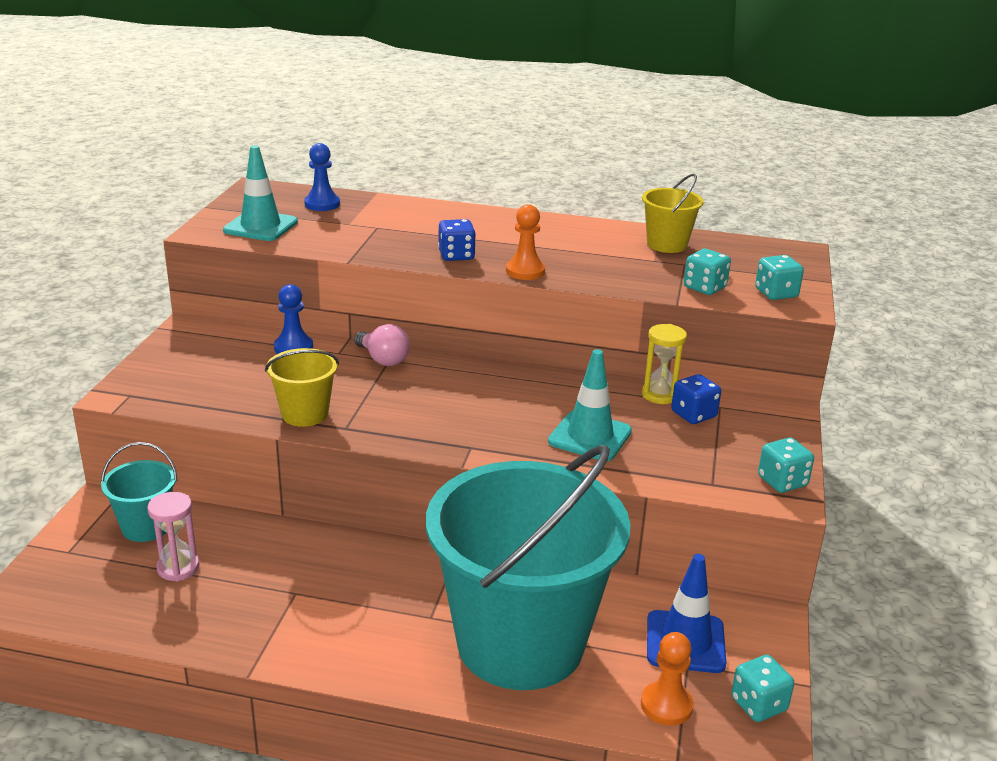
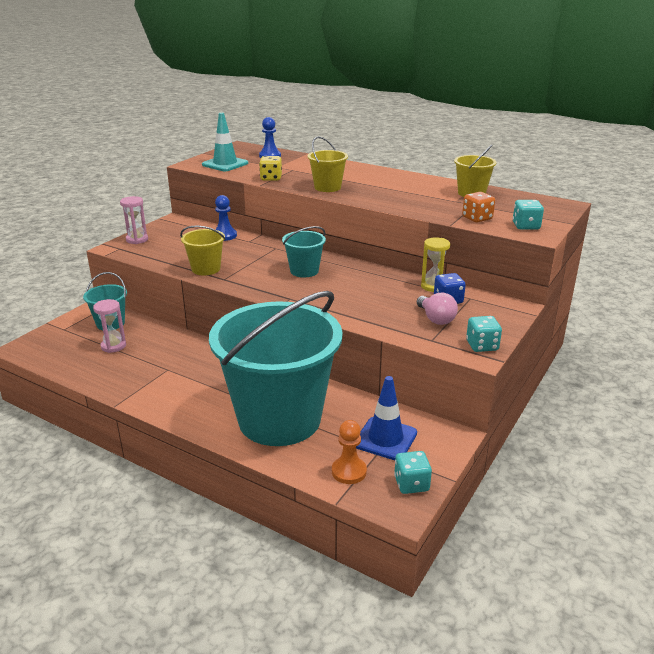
camera: 20 degrees right, 0 degrees up
pink light bulb [354,324,410,366] -> pink light bulb moved to [417,292,458,325]
blue dice [438,219,476,261] -> yellow bucket [308,136,348,192]
orange pawn [506,204,545,280] -> none
turquoise traffic cone [548,349,632,461] -> none
turquoise dice [684,249,731,295] -> orange dice [462,192,495,222]
none -> pink hourglass [120,196,148,244]
none -> yellow dice [259,156,282,181]
none -> turquoise bucket [282,226,326,277]

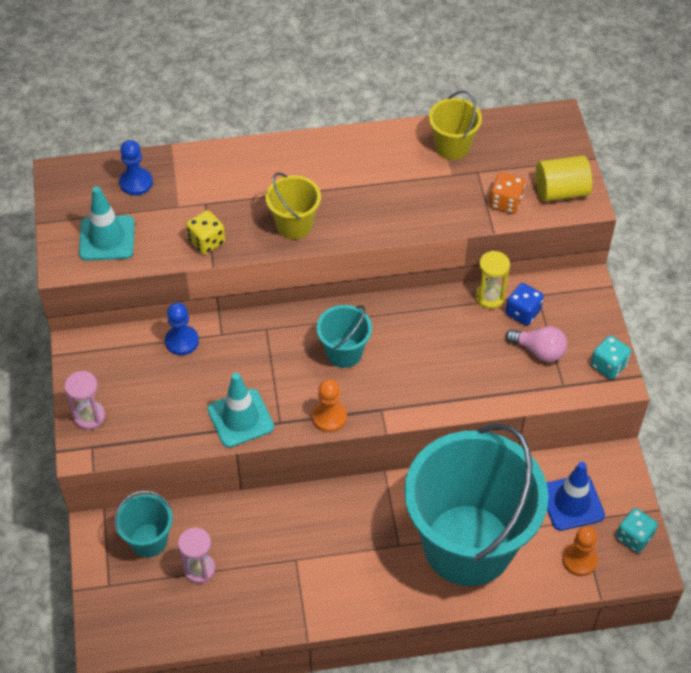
camera: 40 degrees left, 25 degrees up
yellow bucket [180,226,225,275] -> turquoise traffic cone [207,373,274,448]
turquoise dice [513,200,544,230] -> yellow cylinder [536,155,592,202]
none -> orange pawn [312,379,347,432]

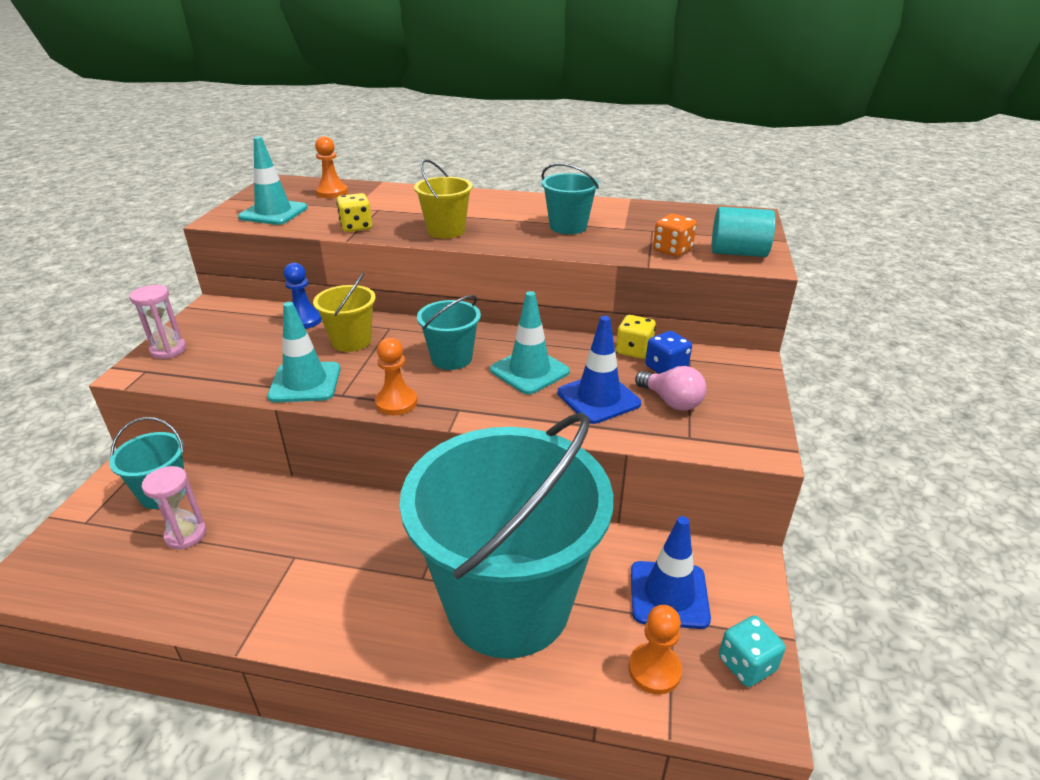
camera: 20 degrees right, 20 degrees down
blue pawn [119,140,153,196] -> orange pawn [315,136,348,198]
yellow bucket [429,91,482,160] -> yellow bucket moved to [313,273,376,352]
yellow hourglass [475,251,510,309] -> yellow dice [616,315,656,359]
yellow cylinder [536,155,592,202] -> turquoise cylinder [712,207,776,257]
turquoise dice [591,335,631,379] -> none
none -> turquoise traffic cone [490,291,570,394]
none -> turquoise bucket [541,163,599,234]
none -> blue traffic cone [558,316,641,424]

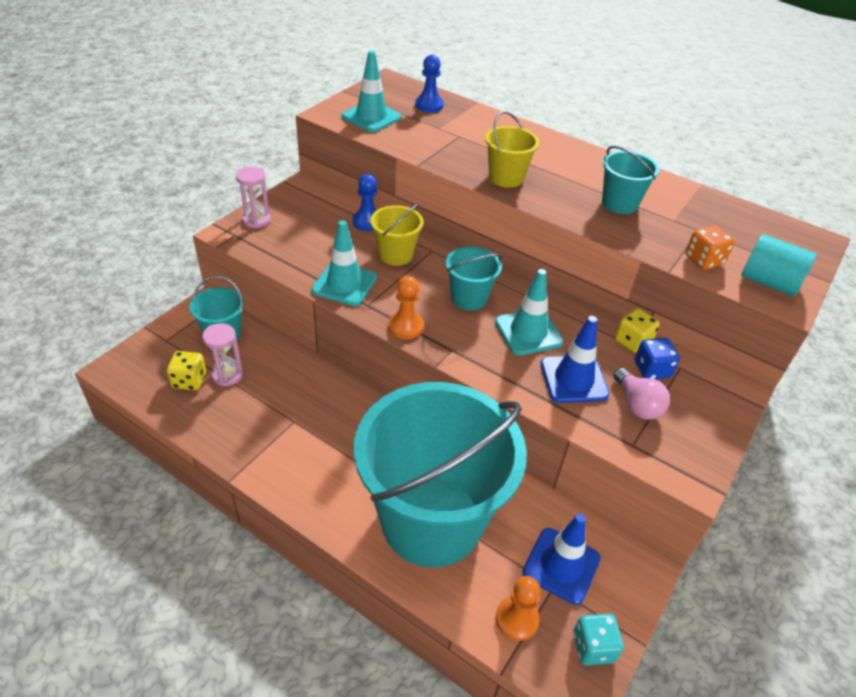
camera: 20 degrees right, 10 degrees up
orange pawn [315,136,348,198] -> blue pawn [415,55,444,112]
yellow dice [336,193,372,232] -> yellow dice moved to [167,351,206,390]

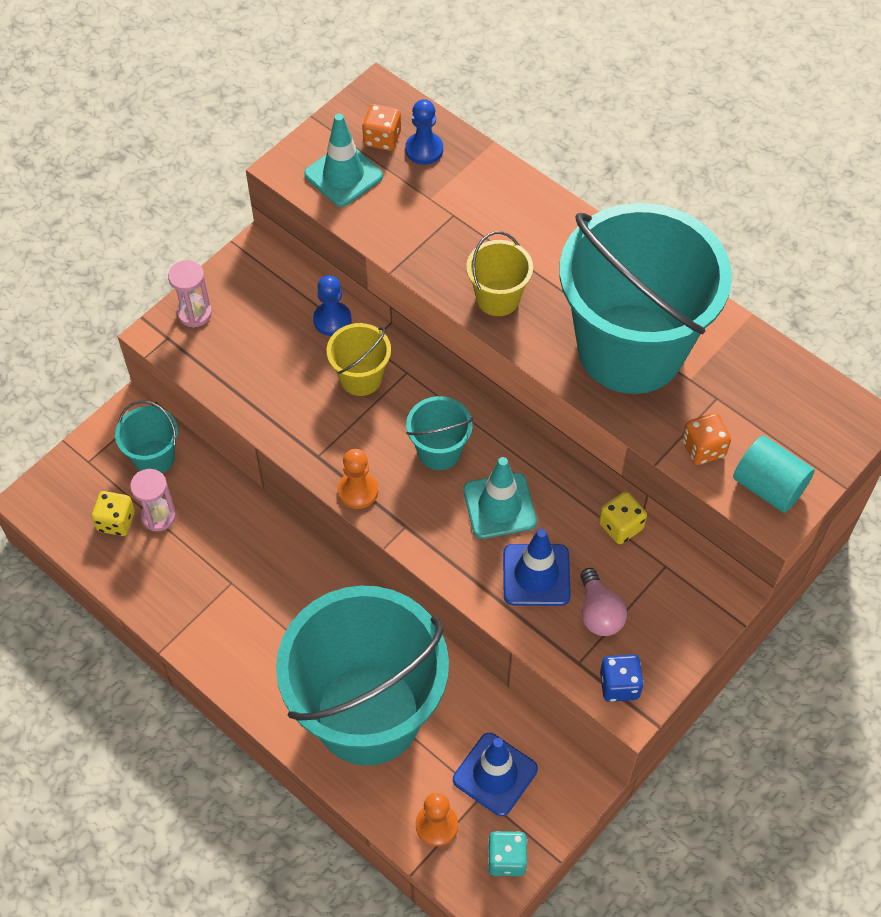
camera: 10 degrees right, 15 degrees up
turquoise traffic cone [311,220,377,306] -> none
turquoise bucket [602,146,660,214] -> turquoise bucket [559,203,732,394], size x2.41
blue dice [635,338,680,379] -> blue dice moved to [600,654,644,702]
none -> orange dice [362,104,401,151]

